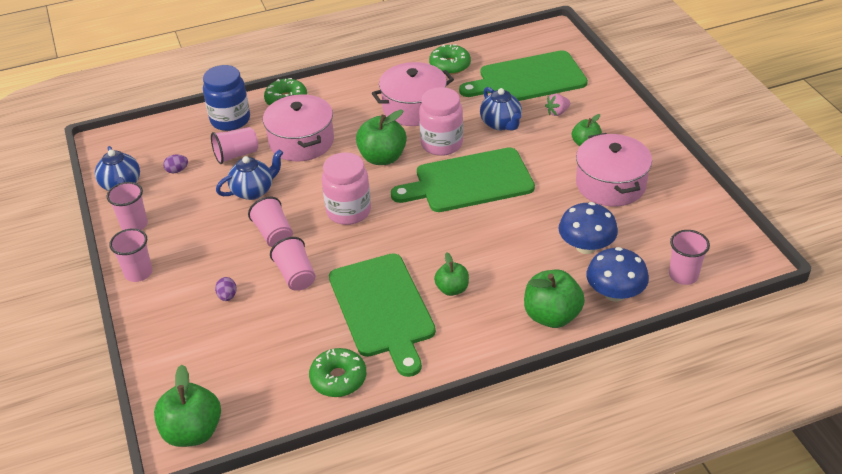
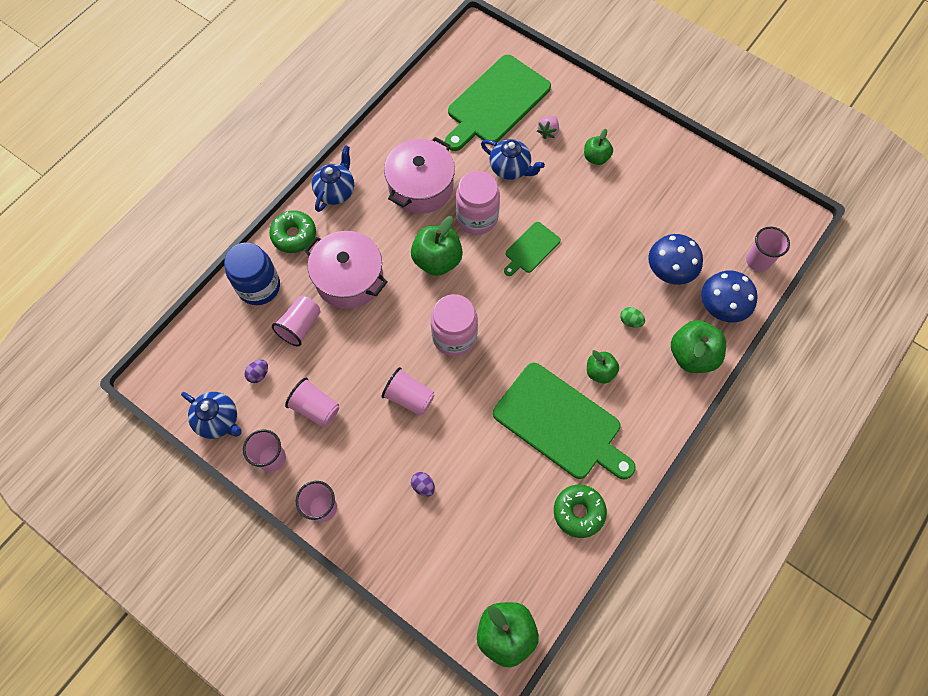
camera: 35 degrees left, 25 degrees up
blue teapot [216,150,283,200] -> blue teapot moved to [312,145,354,212]
pink cup [270,237,316,291] -> pink cup moved to [285,378,339,427]
green cutting board [391,147,535,212] -> green cutting board [504,222,561,276], size x0.49
green donut [429,44,471,75] -> none
pink pot [576,133,652,207] -> none
none -> green egg [620,307,645,328]

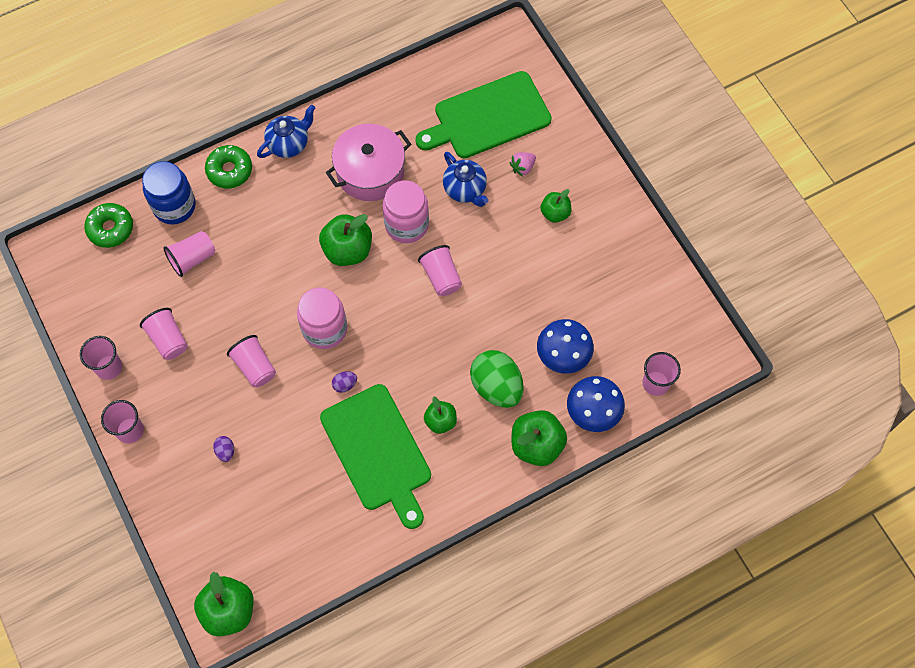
camera: 25 degrees right, 0 degrees up
blue teapot [181,392,242,439] -> none
purple egg [244,360,268,383] -> purple egg moved to [332,371,357,393]
pink pot [304,231,388,309] -> none
green cutting board [504,222,561,276] -> pink cup [418,245,462,296]
green donut [554,485,607,538] -> green donut moved to [84,203,133,248]
green egg [620,307,645,328] -> green egg [470,350,524,408], size x2.38

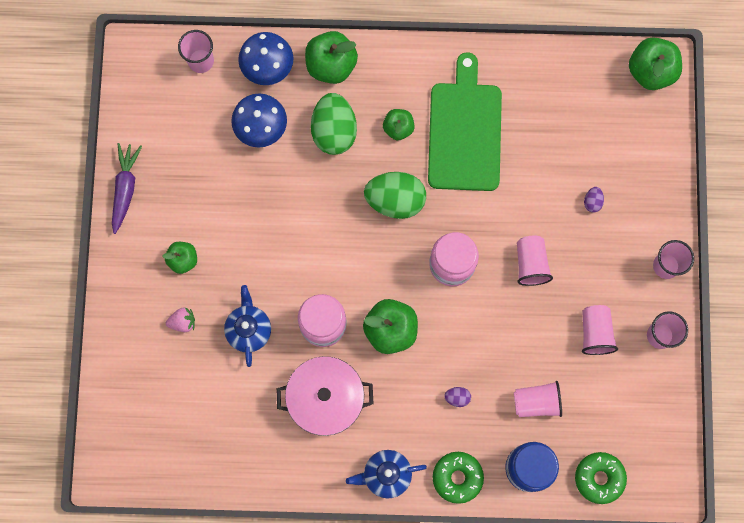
camera: 150 degrees left, 10 degrees up
purple egg [332,371,357,393] -> purple egg moved to [444,387,471,407]
green cutting board [415,71,552,159] -> none
pink cup [418,245,462,296] -> none
none -> purple carrot [112,143,142,234]
none -> green egg [364,172,426,219]

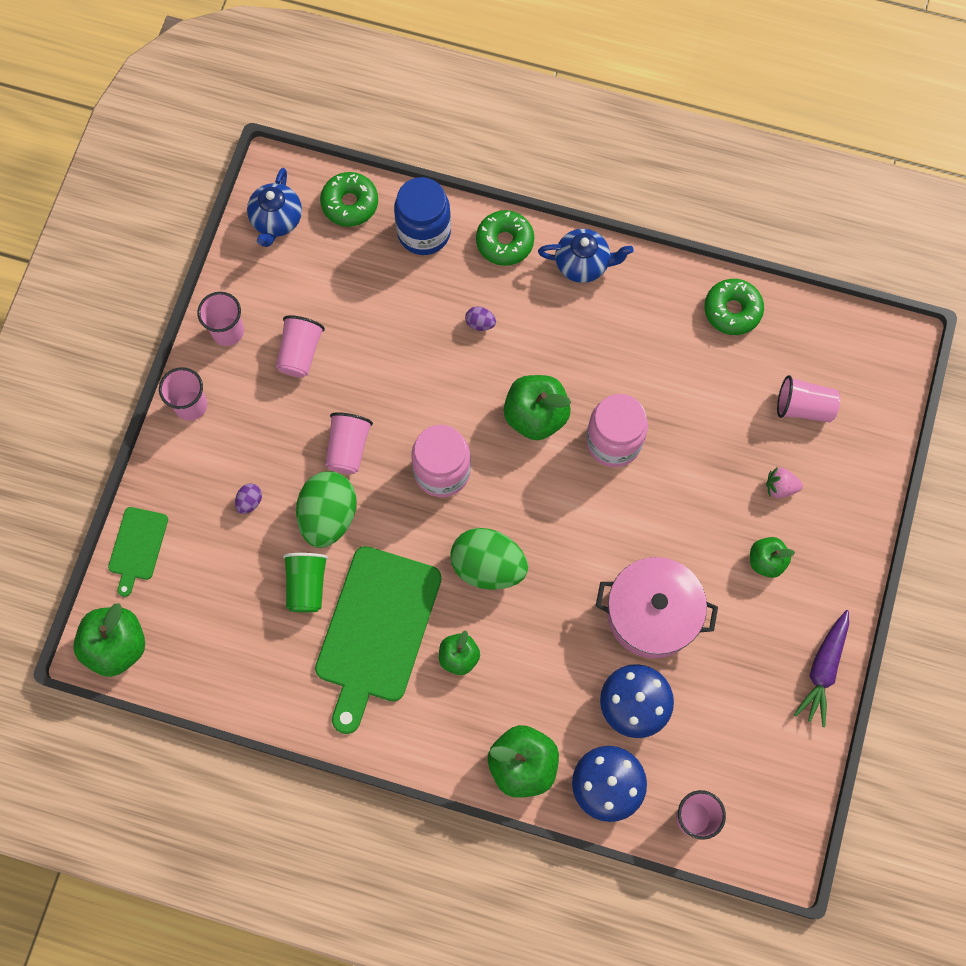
camera: 165 degrees left, 5 degrees down
blue teapot [224,285,271,367] -> blue teapot moved to [247,168,302,247]
pink pot [276,356,373,436] -> pink pot moved to [596,557,718,659]
green egg [311,93,357,155] -> green egg moved to [296,471,356,548]
pink cup [514,381,562,417] -> pink cup moved to [777,375,840,422]
none -> green cutting board [108,507,168,597]
none -> green cup [283,553,328,612]
none -> green donut [704,279,764,335]

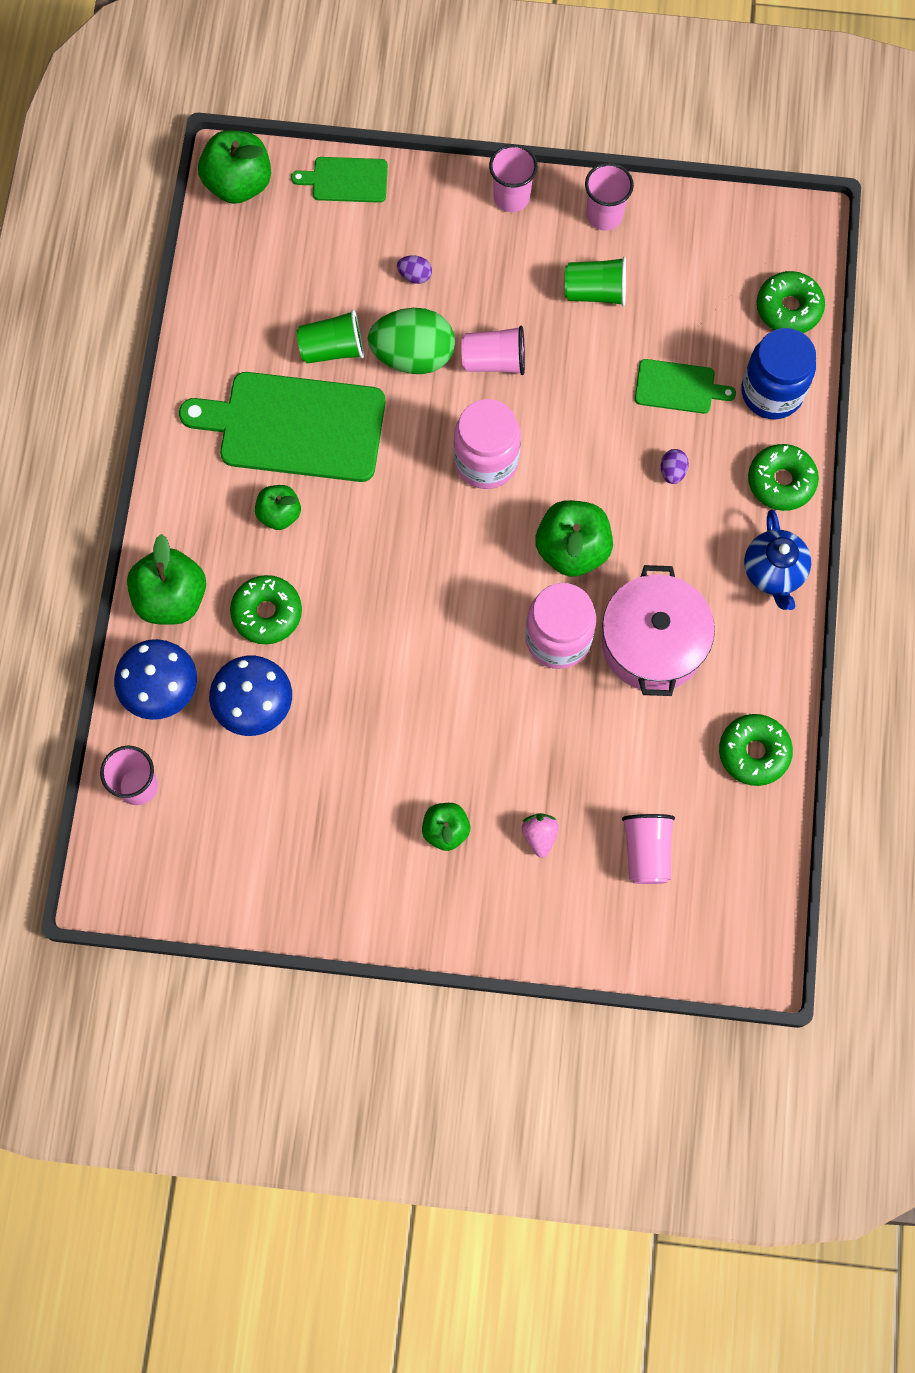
camera: 80 degrees right, 0 degrees up
blue teapot [247,168,302,247] -> none
pink cup [276,315,325,377] -> green cup [565,257,626,306]
green egg [450,528,528,590] -> none
pink pot [596,557,718,659] -> pink pot moved to [602,565,715,696]
purple carrot [794,610,849,727] -> none
none -> green donut [230,575,302,644]
none -> green cutting board [635,359,736,414]

